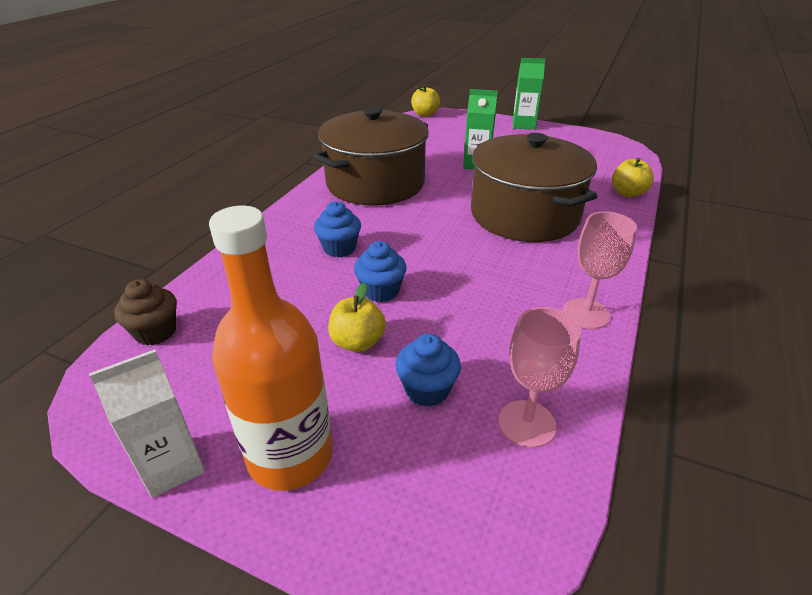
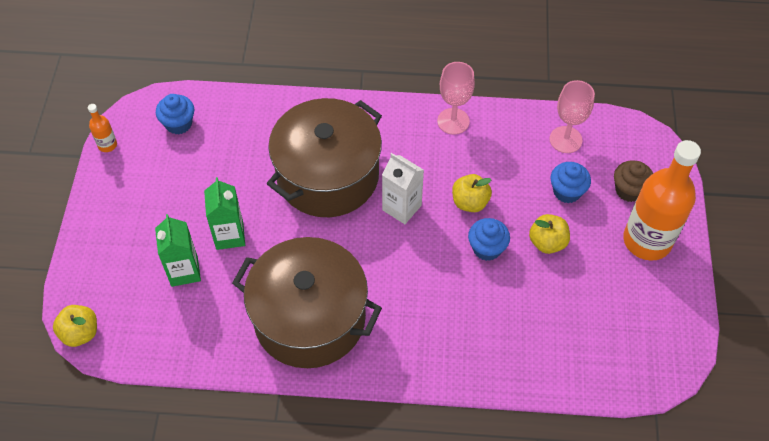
camera: 110 degrees left, 20 degrees up
white carton [89,349,205,498] -> white carton moved to [382,153,424,224]
brown cupcake [114,279,177,346] -> brown cupcake moved to [614,161,653,202]
blue cupcake [314,201,361,257] -> blue cupcake moved to [156,94,194,135]
green carton [513,58,545,130] -> green carton moved to [155,214,201,287]
yellow apple [612,158,654,197] -> yellow apple moved to [452,174,492,212]
none -> orange bottle [88,104,117,152]

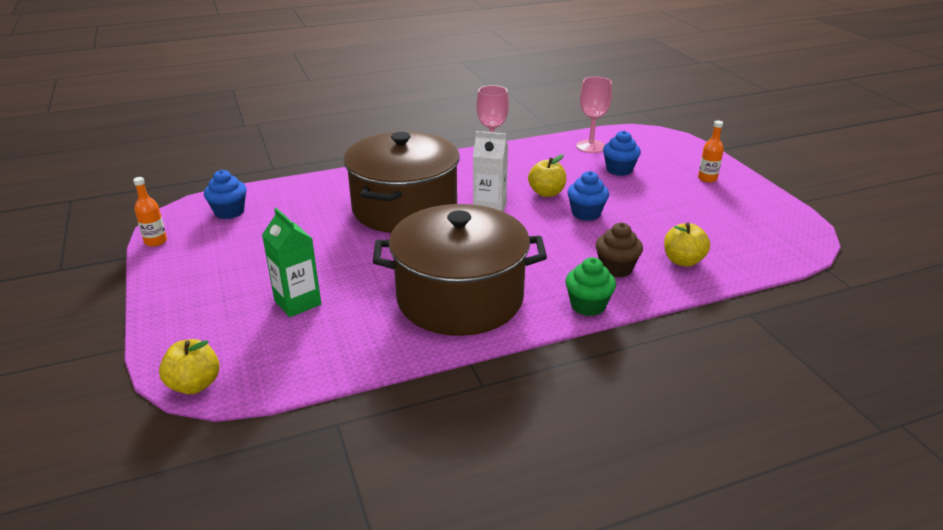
camera: 25 degrees left, 25 degrees down
green carton [204,177,245,250] -> none
yellow apple [529,214,570,254] -> yellow apple moved to [664,223,710,267]
brown cupcake [614,161,653,202] -> brown cupcake moved to [596,223,643,278]
orange bottle [623,140,701,261] -> orange bottle [698,121,724,183], size x0.42
none -> green cupcake [565,257,616,316]

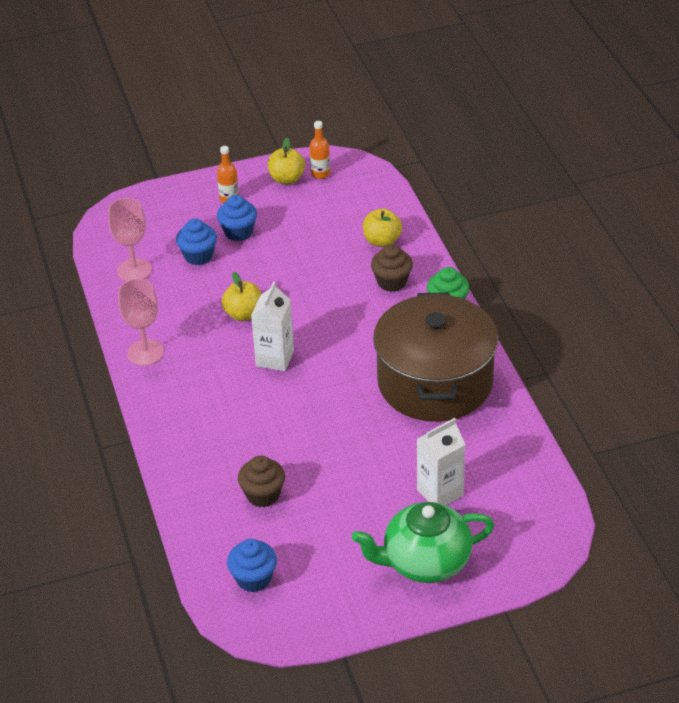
camera: 85 degrees left, 10 degrees up
orange bottle [133,177,167,247] -> orange bottle moved to [309,121,330,179]
yellow apple [159,339,220,394] -> yellow apple moved to [267,138,305,184]
green carton [262,208,321,317] -> white carton [417,418,466,505]
brown pot [344,132,460,233] -> none
blue cupcake [567,171,609,221] -> blue cupcake moved to [217,195,257,241]
none -> brown cupcake [238,455,285,507]
none -> green teapot [352,502,494,583]

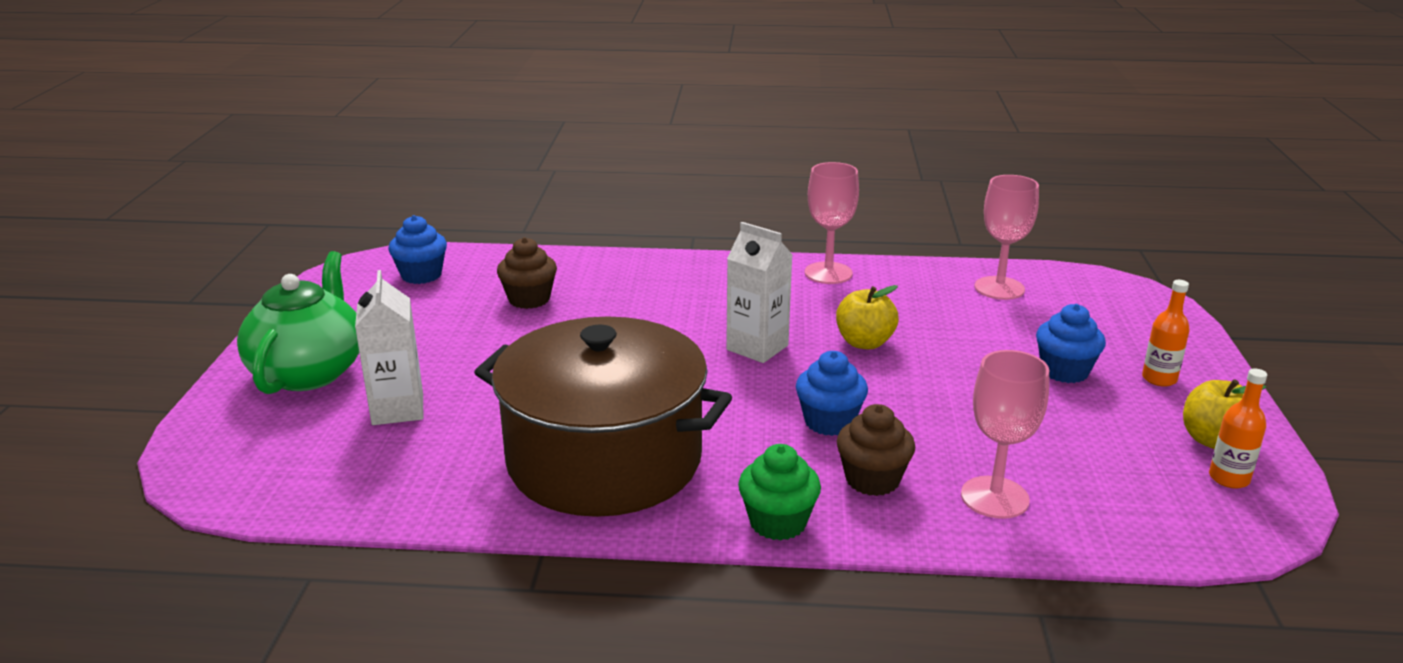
camera: 110 degrees right, 15 degrees down
blue cupcake [176,218,217,265] -> blue cupcake moved to [796,351,868,436]
yellow apple [363,208,402,247] -> pink goblet [961,350,1049,519]

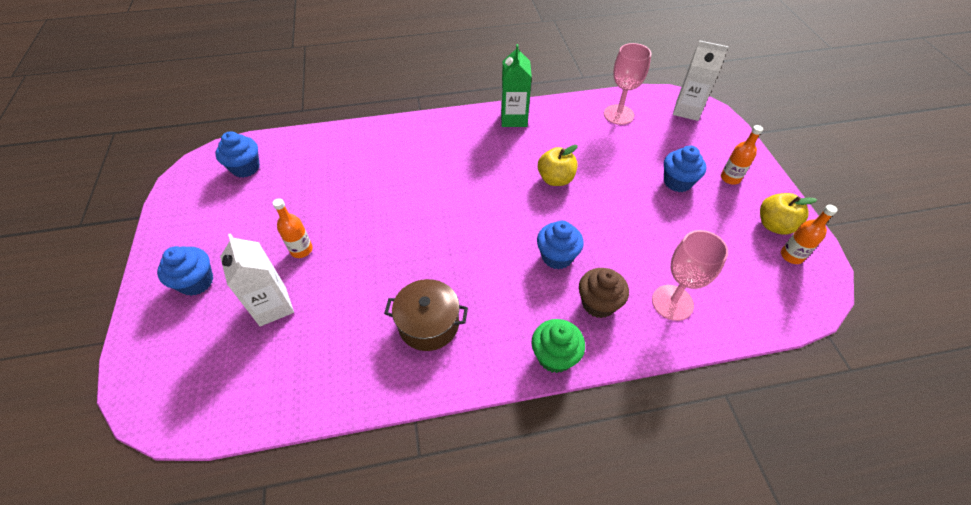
camera: 15 degrees left, 25 degrees up
green teapot [237,251,359,394] -> blue cupcake [157,246,213,296]
brown pot [474,316,732,517] -> brown pot [384,279,468,351], size x0.48
brown cupcake [497,237,557,309] -> none
white carton [726,222,793,363] -> white carton moved to [673,40,729,121]
pink goblet [805,162,859,284] -> green carton [501,44,532,127]
none -> orange bottle [272,198,313,258]

